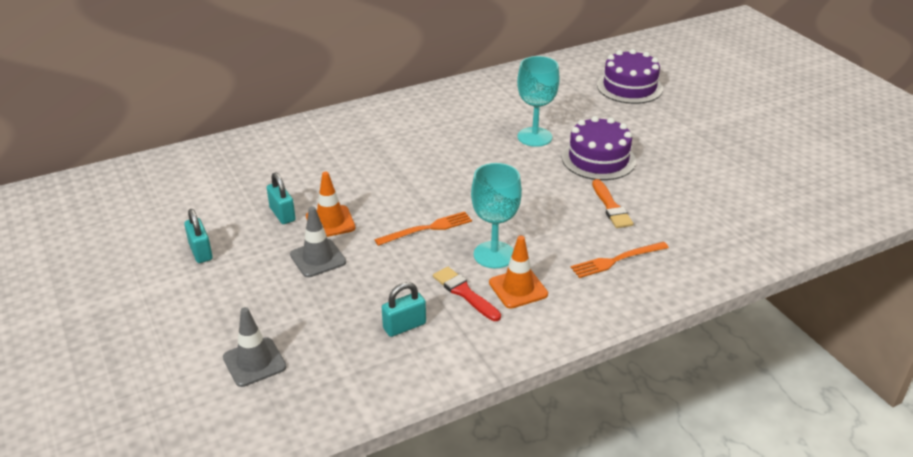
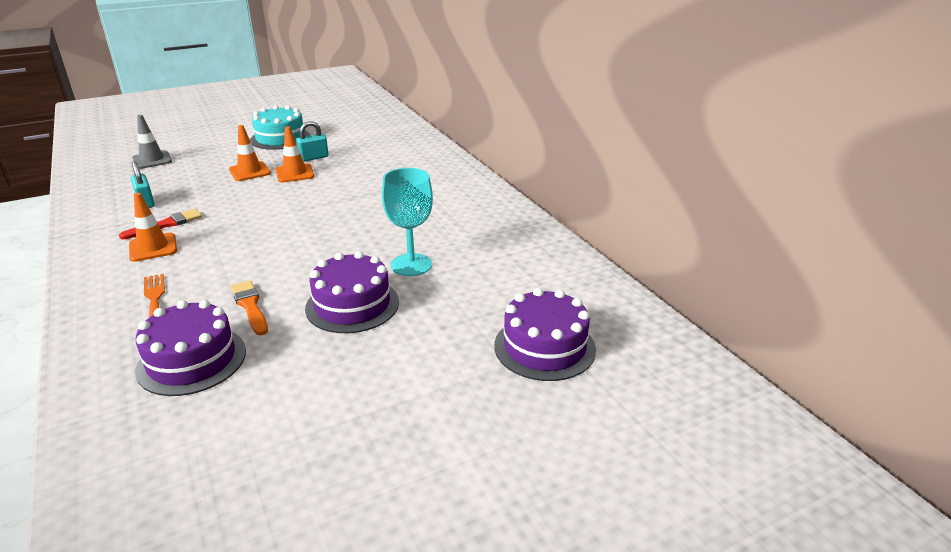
camera: 90 degrees right, 5 degrees down
turquoise padlock [184,209,213,263] -> turquoise cake [250,105,310,150]
grey traffic cone [290,206,346,277] -> orange traffic cone [229,125,271,181]
orange fork [375,211,472,246] -> none
turquoise goblet [471,163,522,268] -> none
orange brush [592,179,633,228] -> orange brush turned 75 degrees clockwise [230,280,268,335]
none -> purple cake [135,300,246,396]

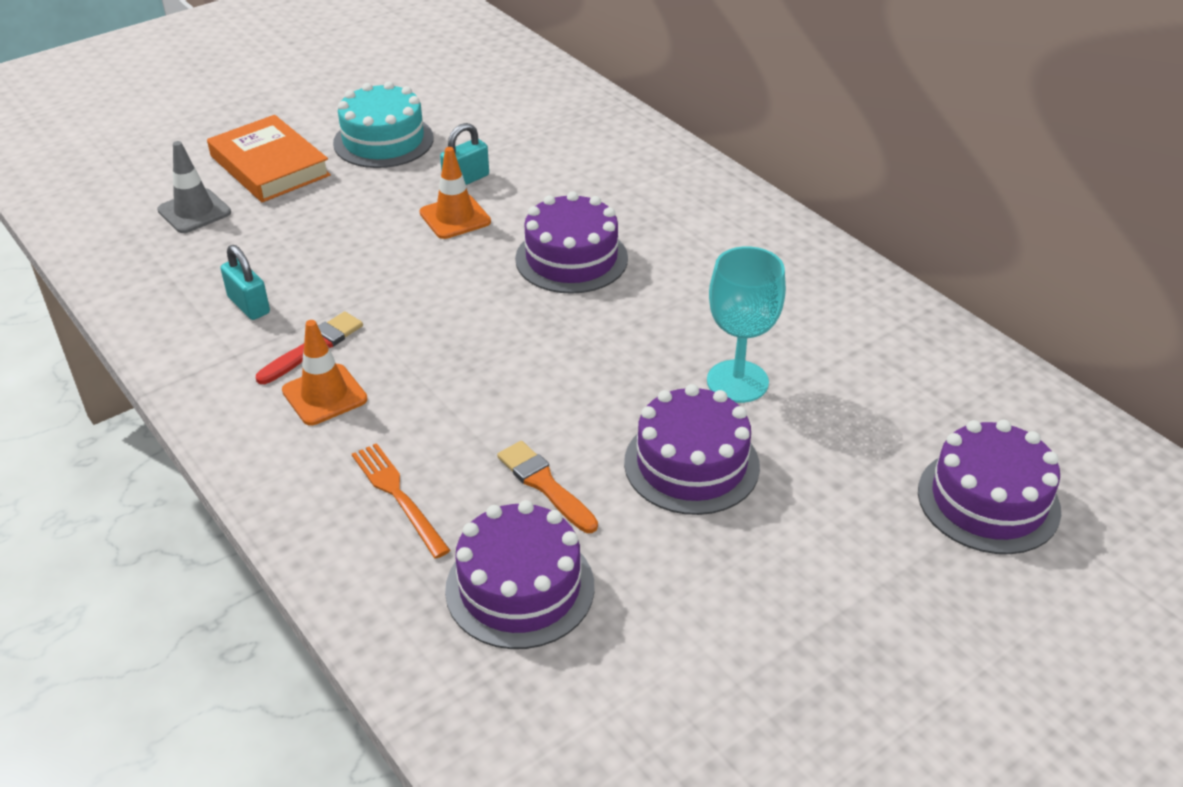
camera: 10 degrees left, 10 degrees up
orange traffic cone [229,125,271,181] -> none
none -> orange book [207,115,331,202]
none -> purple cake [515,191,628,294]

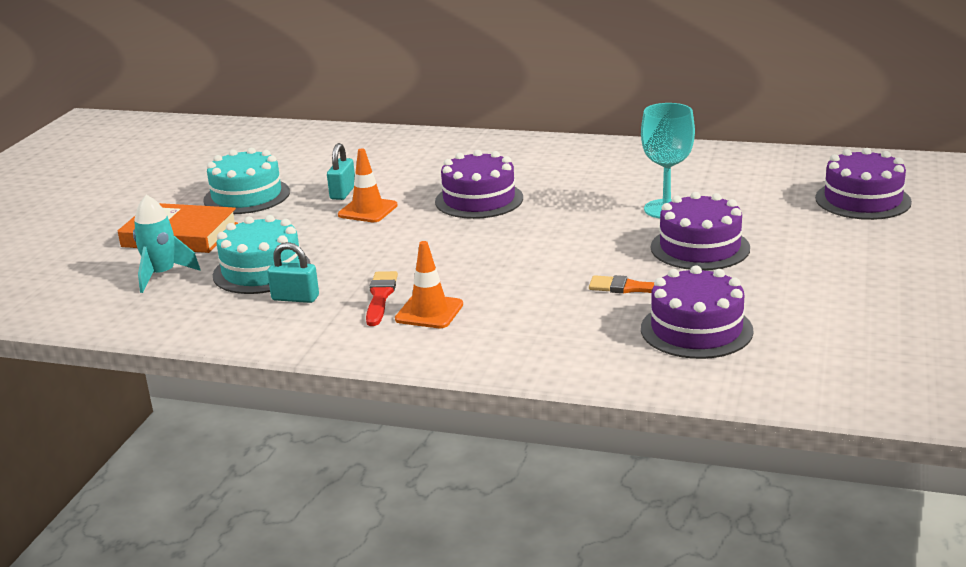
camera: 35 degrees left, 15 degrees down
grey traffic cone [157,141,231,233] -> turquoise rocket [133,195,201,293]
orange fork [352,443,451,559] -> none
none -> turquoise cake [213,215,311,294]

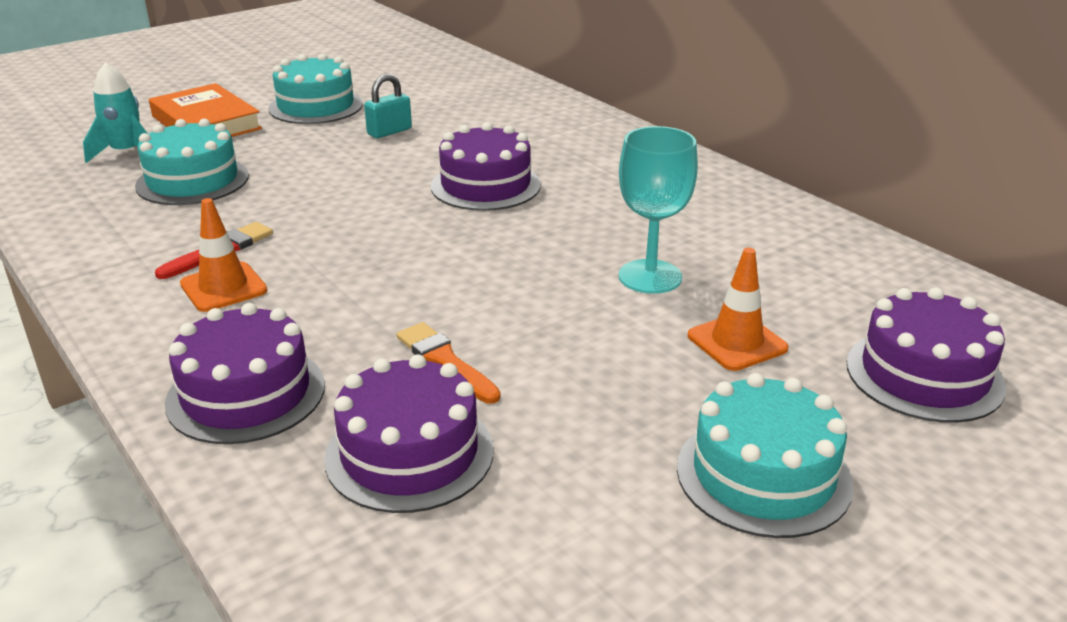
camera: 35 degrees right, 5 degrees up
turquoise padlock [267,242,319,303] -> none
orange traffic cone [338,148,398,222] -> orange traffic cone moved to [688,248,789,371]
purple cake [651,192,750,270] -> purple cake moved to [165,303,325,444]
none -> turquoise cake [677,373,854,538]

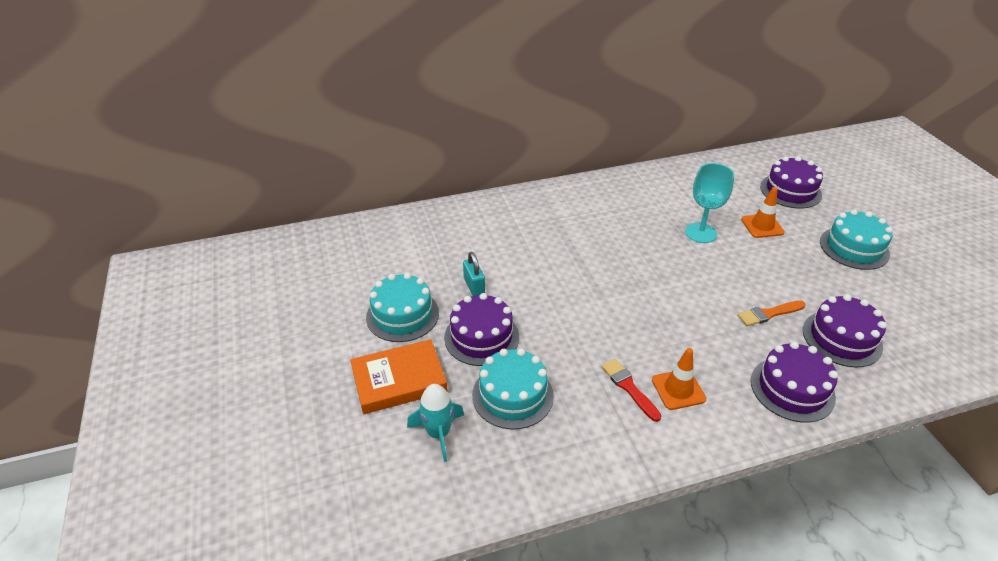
camera: 70 degrees left, 10 degrees up
purple cake [431,122,541,211] -> purple cake moved to [444,293,519,366]

